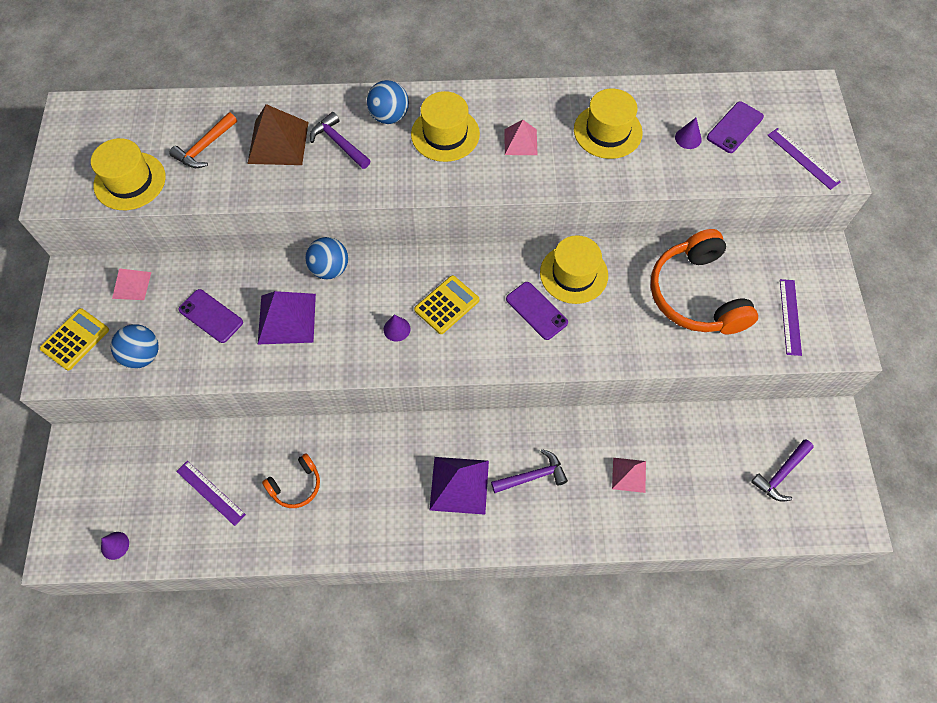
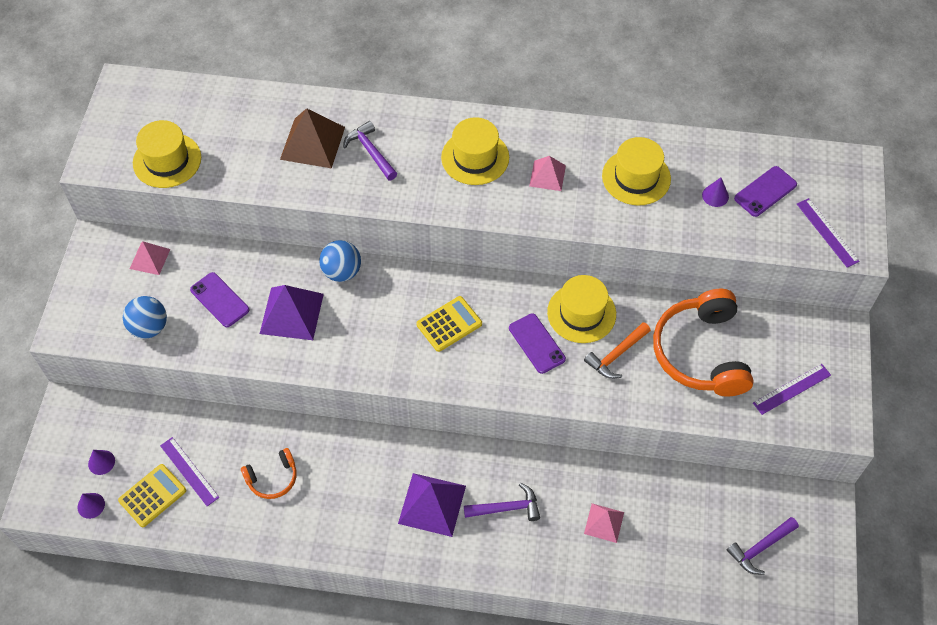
camera: 10 degrees right, 5 degrees down
yellow calculator [40,308,109,370] -> yellow calculator moved to [118,464,186,527]
orange hammer [169,112,237,168] -> orange hammer moved to [584,322,651,379]
blue ball [367,80,409,124] -> none
purple cone [383,314,411,342] -> purple cone moved to [88,450,115,475]
purple ruler [780,279,802,356] -> purple ruler turned 45 degrees clockwise [753,364,831,415]

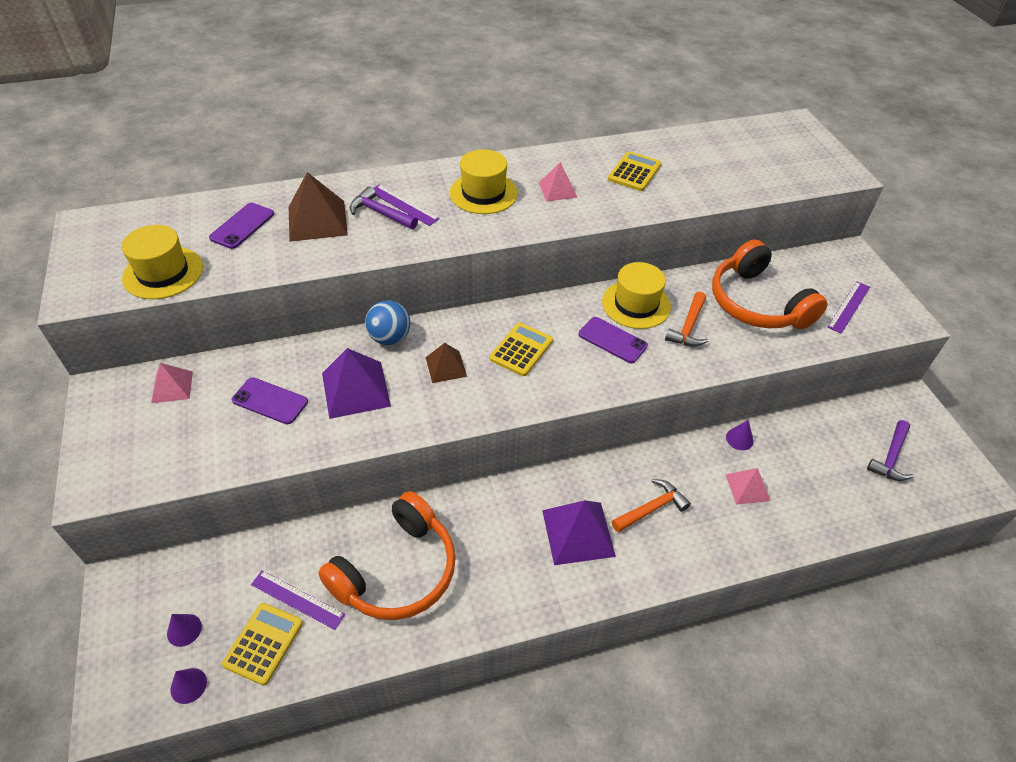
camera: 25 degrees left, 10 degrees down
blue ball [123,296,167,339] -> none
orange headphones [241,448,297,499] -> orange headphones [318,491,456,620], size x2.01
purple hammer [464,483,540,521] -> orange hammer [612,479,691,533]
yellow hat [602,137,671,205] -> yellow calculator [608,151,661,191]
purple cone [702,178,729,207] -> purple cone moved to [726,420,754,450]
purple phone [734,166,797,217] -> purple phone moved to [209,203,274,249]
purple ruler [797,198,859,268] -> purple ruler moved to [373,185,440,226]
none -> brown pyramid [426,343,467,383]

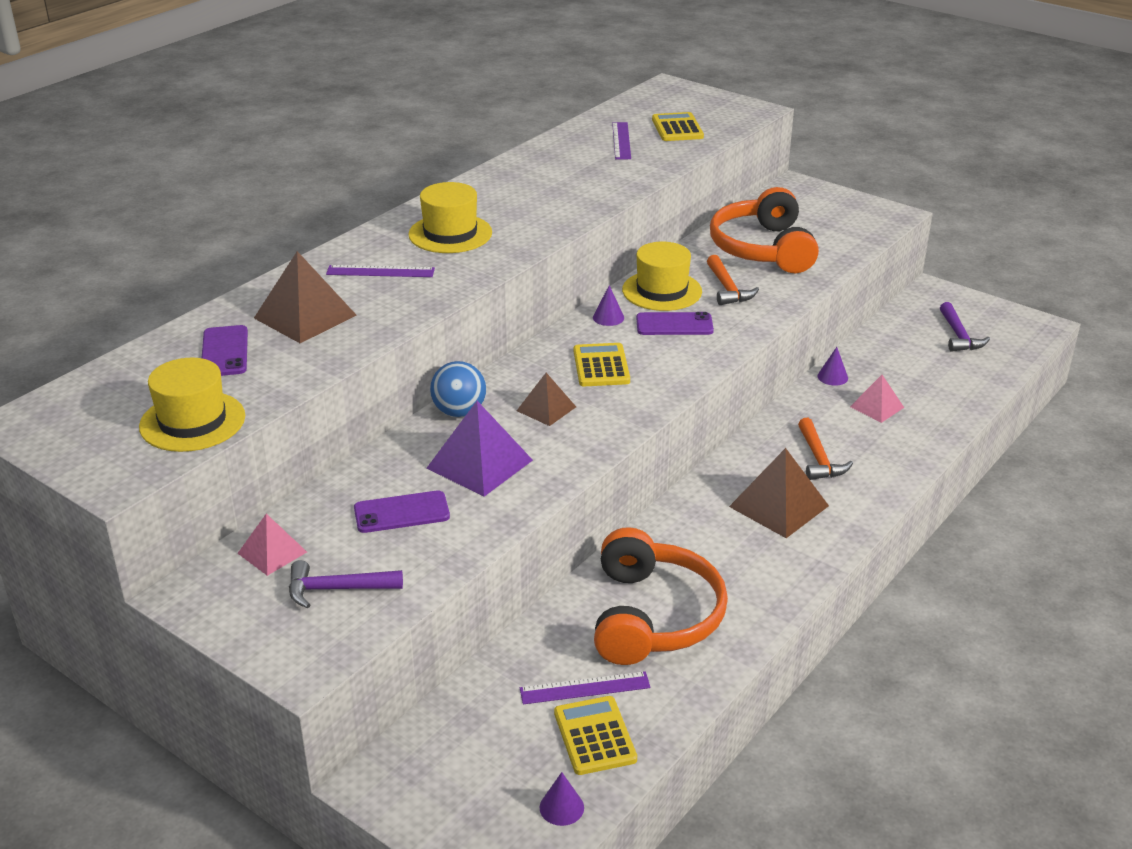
camera: 35 degrees left, 15 degrees down
purple cone [167,614,202,647] -> purple cone moved to [593,285,624,326]
purple hammer [350,186,418,229] -> purple hammer moved to [289,560,403,608]
pink pyramid [539,162,578,201] -> none
purple pyramid [542,500,616,565] -> brown pyramid [729,448,829,538]
yellow calculator [608,151,661,191] -> yellow calculator moved to [652,112,704,141]
orange hammer [612,479,691,533] -> orange hammer turned 150 degrees clockwise [798,418,853,480]
orange headphones [712,240,828,329] -> orange headphones turned 60 degrees clockwise [710,187,819,273]
purple ruler [827,281,870,334] -> purple ruler moved to [612,122,631,159]

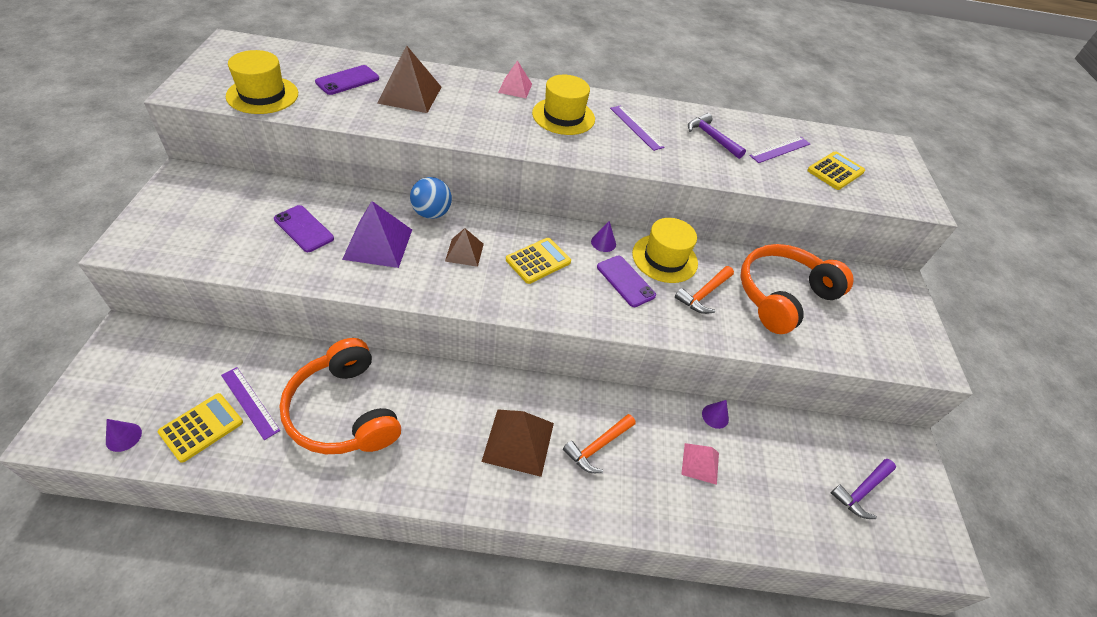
camera: 50 degrees right, 15 degrees up
pink pyramid [237,514,307,576] -> pink pyramid moved to [498,60,532,98]
purple hammer [289,560,403,608] -> purple hammer moved to [688,113,746,159]
purple ruler [326,265,435,277] -> purple ruler moved to [610,105,664,151]
orange headphones [594,527,728,665] -> orange headphones turned 90 degrees clockwise [279,338,401,454]

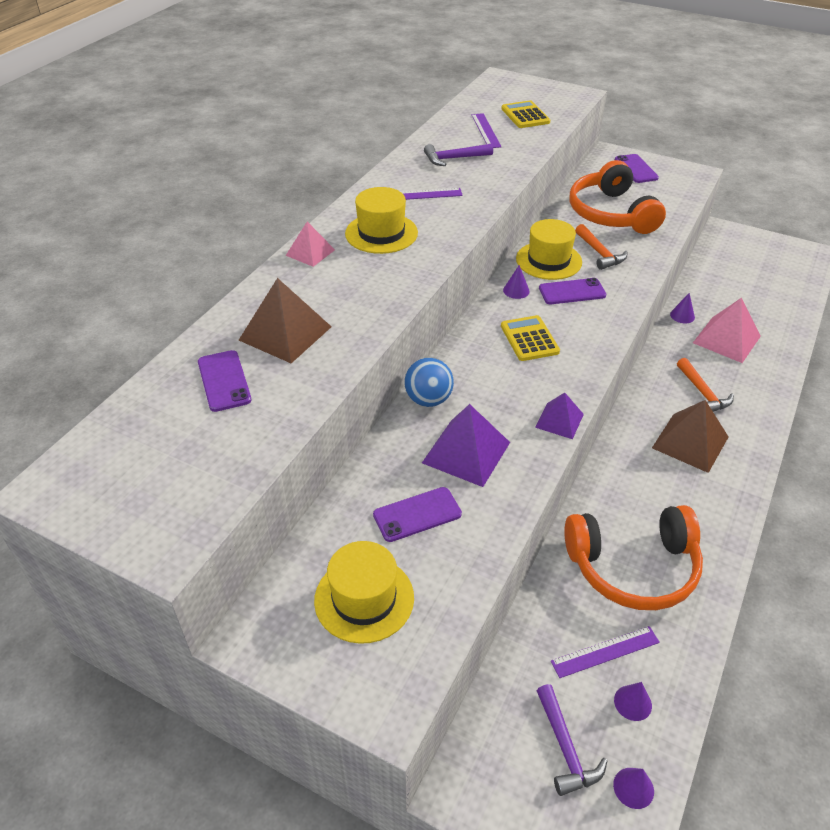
camera: 60 degrees left, 5 degrees down
yellow calculator [158,393,243,463] -> purple cone [614,682,652,721]
yellow hat [226,50,298,114] -> yellow hat moved to [314,541,414,644]
brown pyramid [445,228,484,267] -> none
pink pyramid [681,443,719,485] -> pink pyramid [693,298,761,363], size x1.67
purple hammer [831,459,896,519] -> purple hammer moved to [536,684,608,796]
none -> purple pyramid [535,392,584,439]
none -> purple phone [615,154,659,183]

